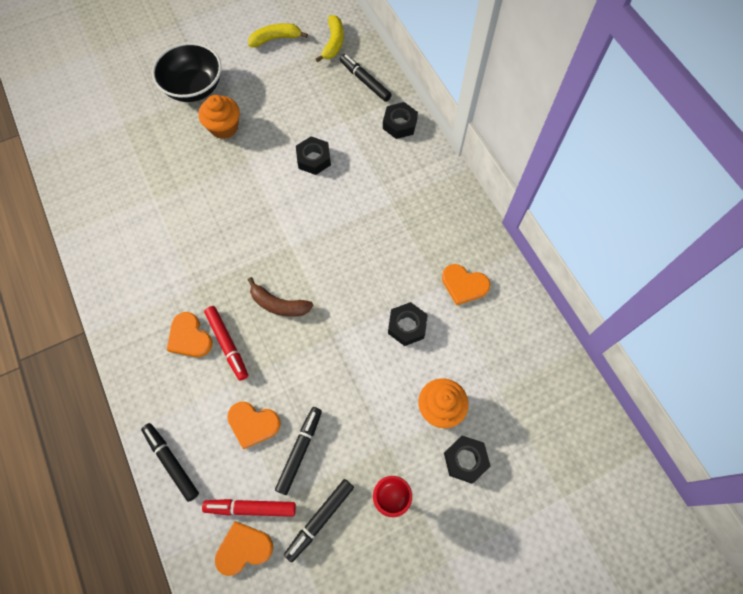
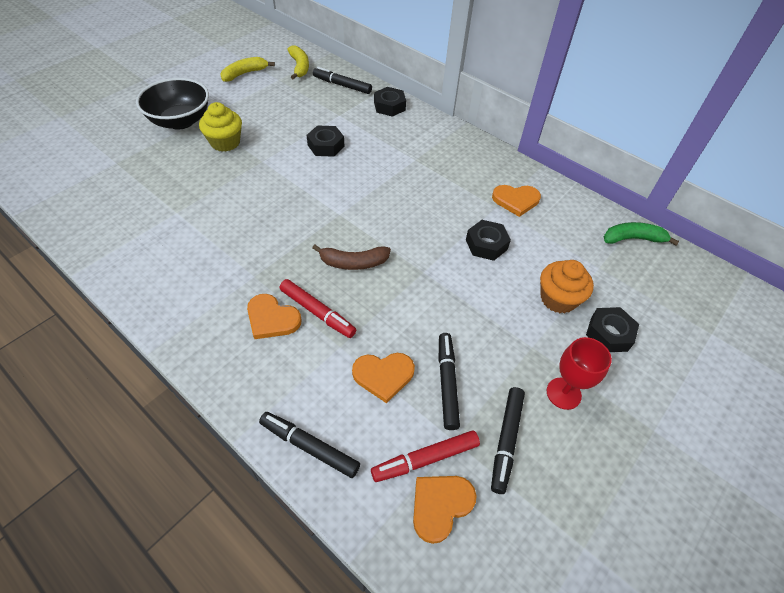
camera: 25 degrees left, 15 degrees down
orange cupcake [198,95,240,139] -> yellow cupcake [199,102,242,152]
none -> green banana [604,222,679,245]

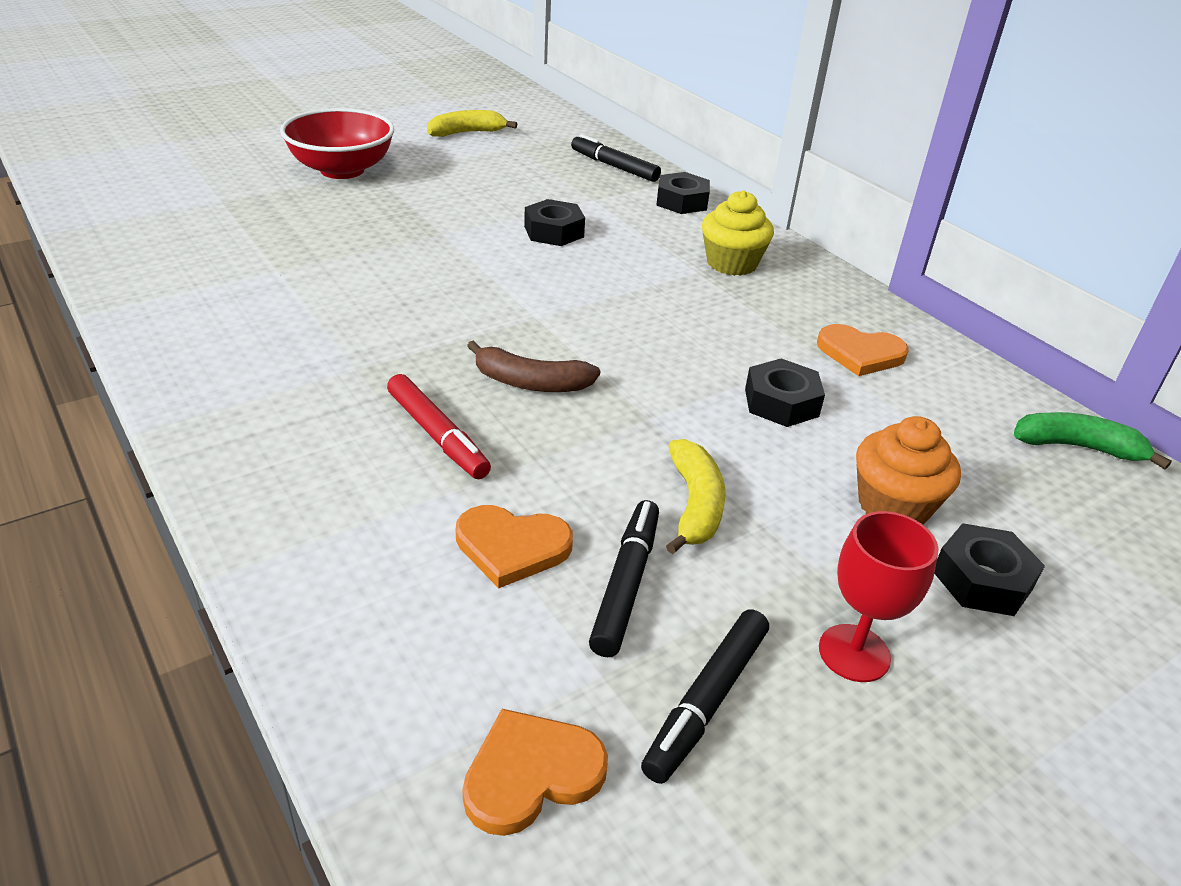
camera: 15 degrees right, 15 degrees down
black bowl [136,78,209,130] -> red bowl [280,108,394,179]
yellow cupcake [199,102,242,152] -> yellow cupcake moved to [702,190,774,276]
orange heart [247,294,302,339] -> none
black marker [259,412,360,478] -> none
yellow banana [287,45,309,80] -> yellow banana moved to [666,439,726,554]
red marker [371,430,480,482] -> none

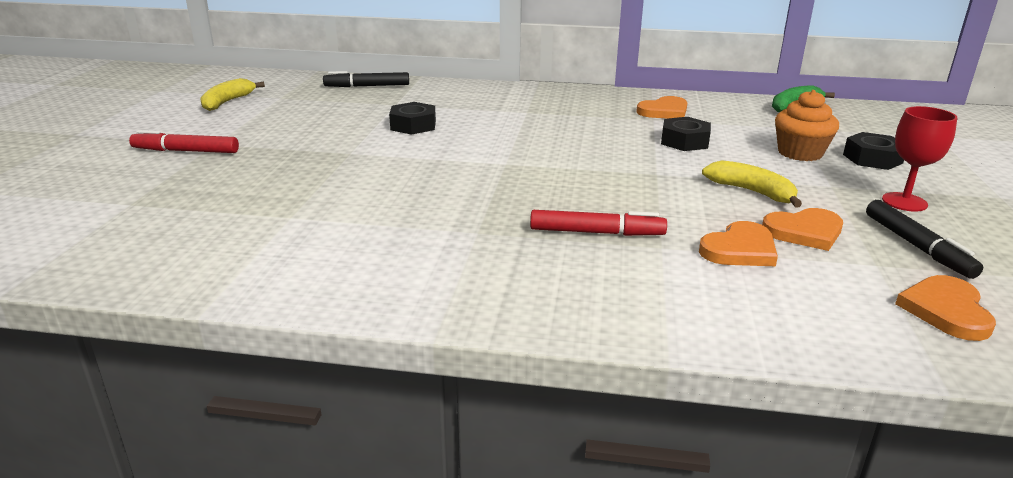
camera: 45 degrees left, 10 degrees down
red bowl [280,108,394,179] -> red marker [129,130,239,153]
brown banana [467,341,600,392] -> none
black marker [589,500,659,657] -> orange heart [762,208,843,251]
black nut [656,172,710,214] -> none
yellow cupcake [702,190,774,276] -> none

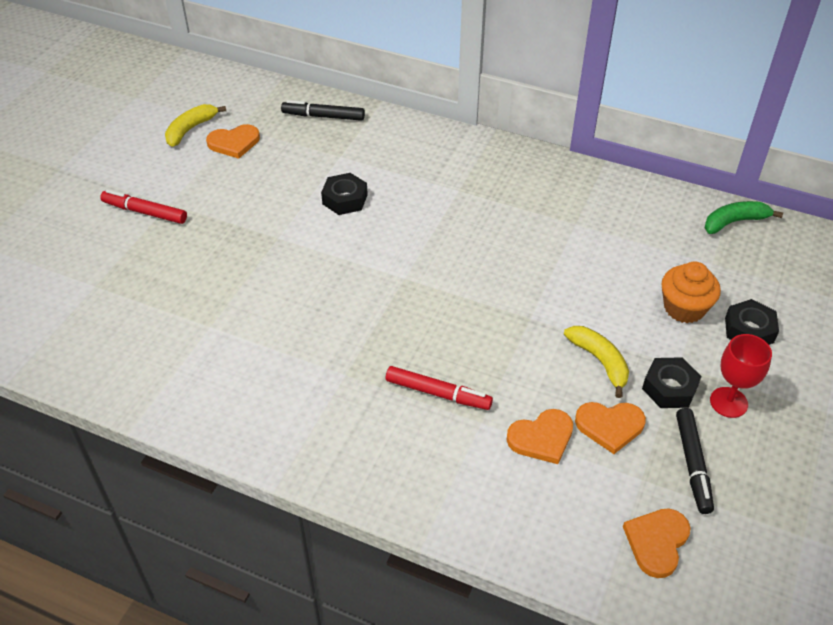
camera: 15 degrees right, 20 degrees up
orange heart [636,96,687,119] -> orange heart moved to [206,124,260,159]
black nut [661,117,711,151] -> black nut moved to [642,357,702,408]

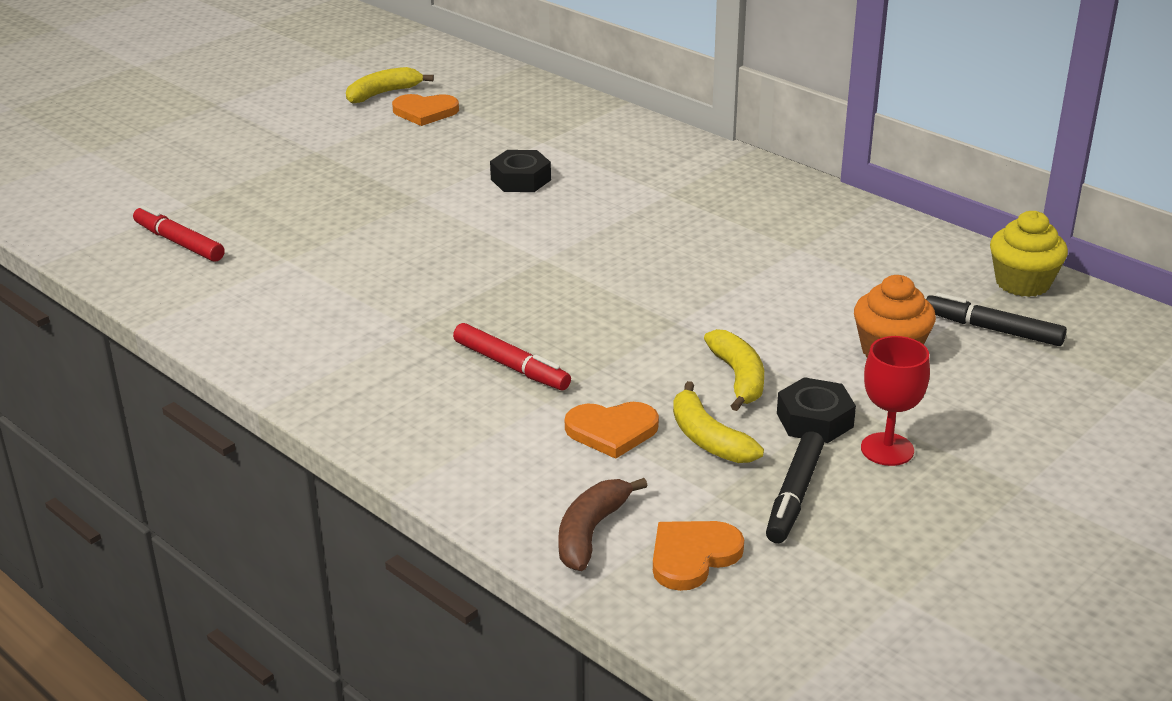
camera: 20 degrees right, 15 degrees down
red marker [100,190,187,224] -> red marker moved to [133,205,225,262]
black marker [281,100,365,121] -> black marker moved to [926,292,1067,346]
orange heart [575,402,646,454] -> yellow banana [673,381,764,463]
green banana [705,201,783,234] -> yellow cupcake [990,211,1068,297]
black nut [725,299,779,345] -> none
none -> brown banana [558,478,648,571]

